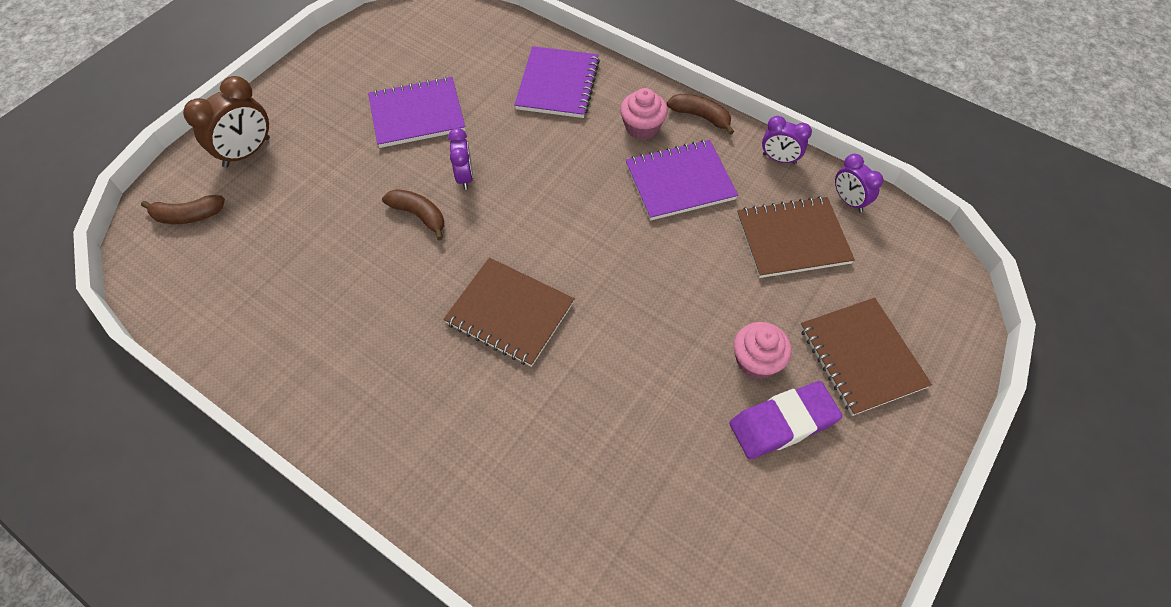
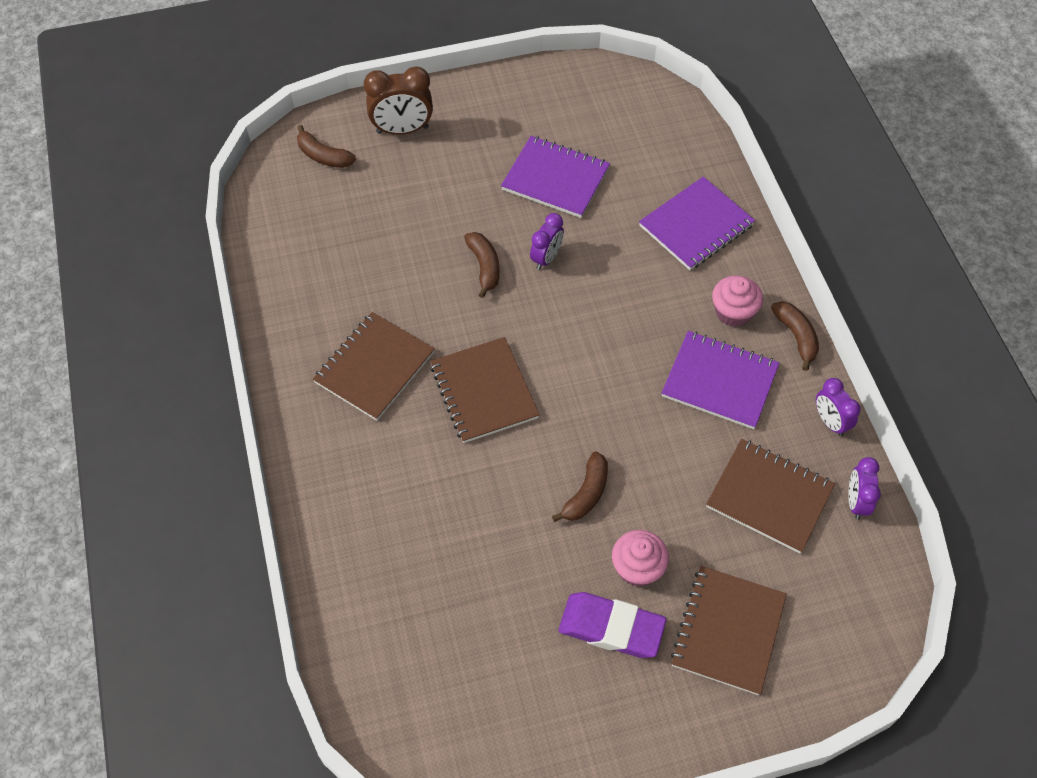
camera: 40 degrees right, 0 degrees up
none -> brown notebook [313,312,435,421]
none -> brown banana [552,451,608,522]

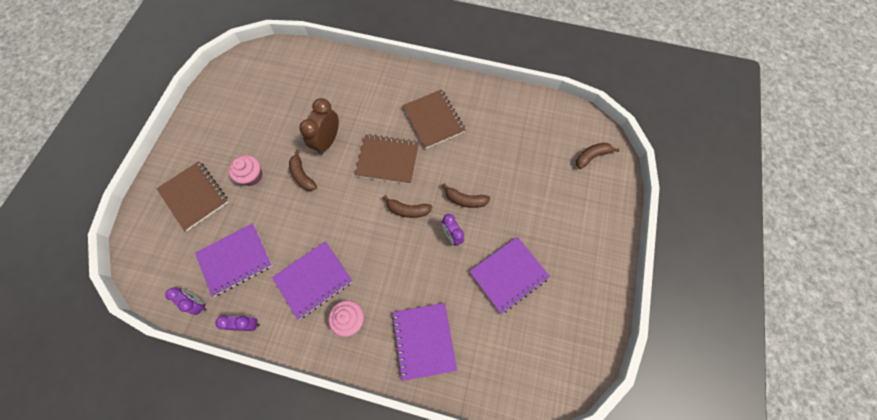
camera: 120 degrees right, 10 degrees up
brown clock [364,66,433,135] -> brown clock moved to [299,98,339,155]
purple eraser [558,592,666,658] -> none
brown notebook [706,439,835,554] -> purple notebook [195,223,272,297]
brown banana [771,301,819,371] -> brown banana moved to [383,195,432,218]

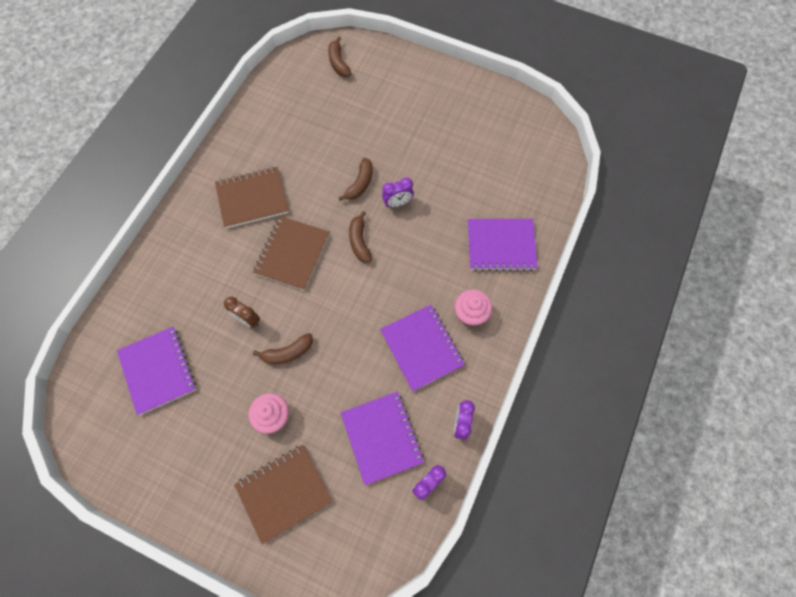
camera: 80 degrees left, 0 degrees up
brown clock [299,98,339,155] -> brown clock [224,297,260,328], size x0.63
brown banana [383,195,432,218] -> brown banana turned 150 degrees clockwise [349,211,372,263]
purple notebook [469,237,550,314] -> purple notebook moved to [117,327,196,415]

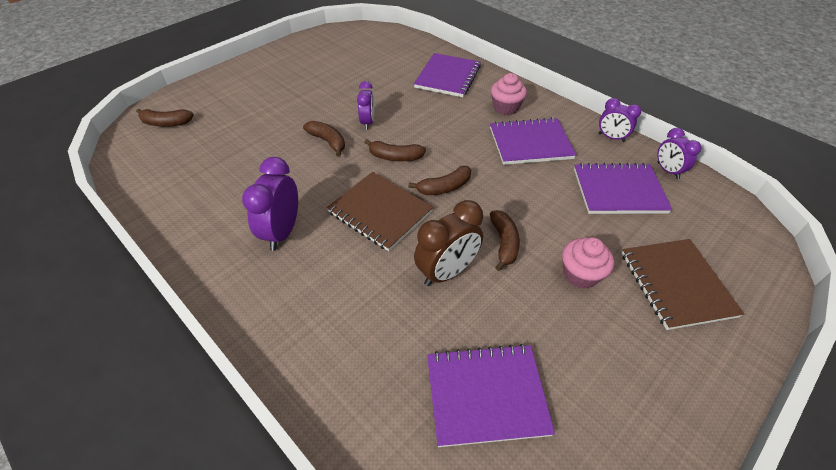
camera: 70 degrees left, 20 degrees down
brown notebook [215,167,288,228] -> purple clock [242,157,298,251]
brown clock [224,297,260,328] -> brown clock [414,200,483,286], size x1.59
none -> brown banana [408,166,471,195]

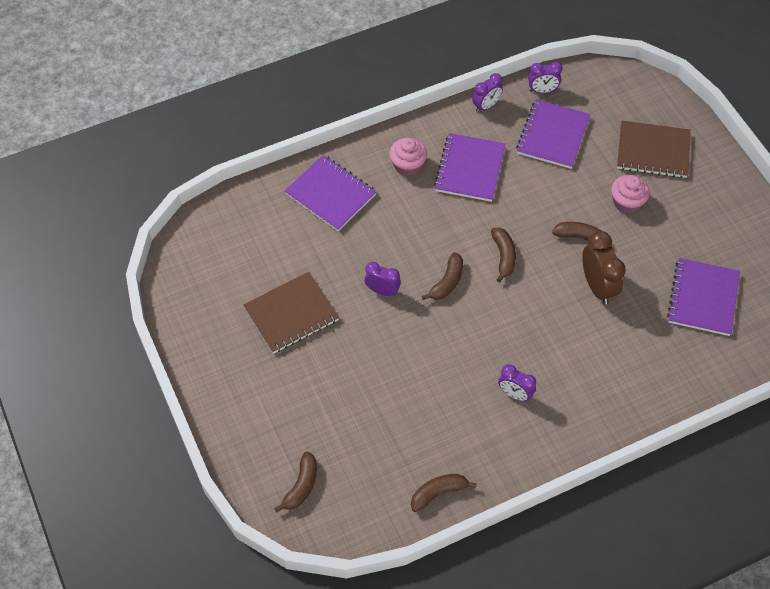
camera: 70 degrees left, 10 degrees up
purple clock [242,157,298,251] -> purple clock [498,364,536,402], size x0.63
brown banana [303,121,345,157] -> brown banana moved to [411,474,477,512]
brown notebook [326,172,433,251] -> brown notebook moved to [243,272,339,354]

